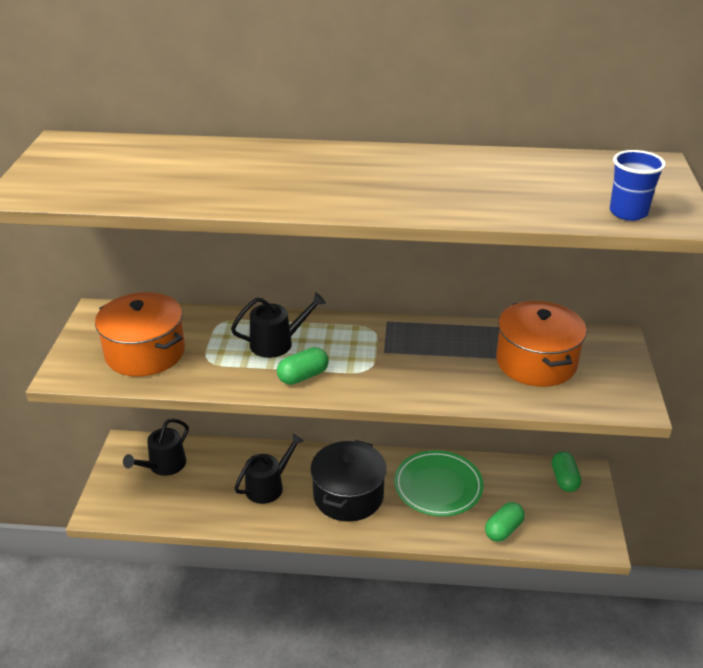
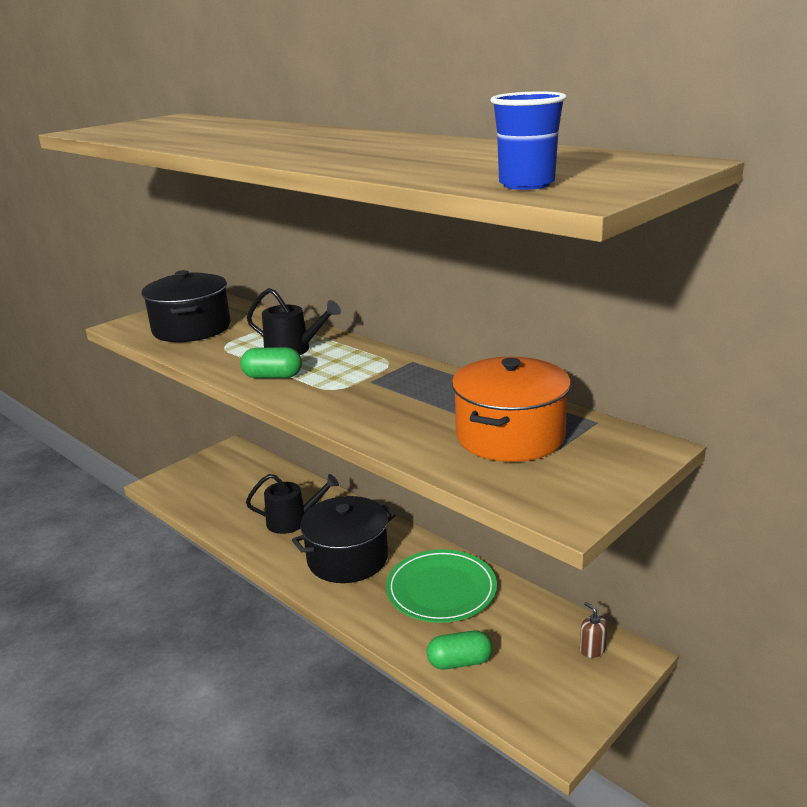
camera: 40 degrees right, 10 degrees down
orange pot [95,292,185,376] -> black pot [142,270,231,342]
black watering can [123,419,189,476] -> none
green capsule [552,451,581,492] -> brown soap dispenser [580,602,608,658]

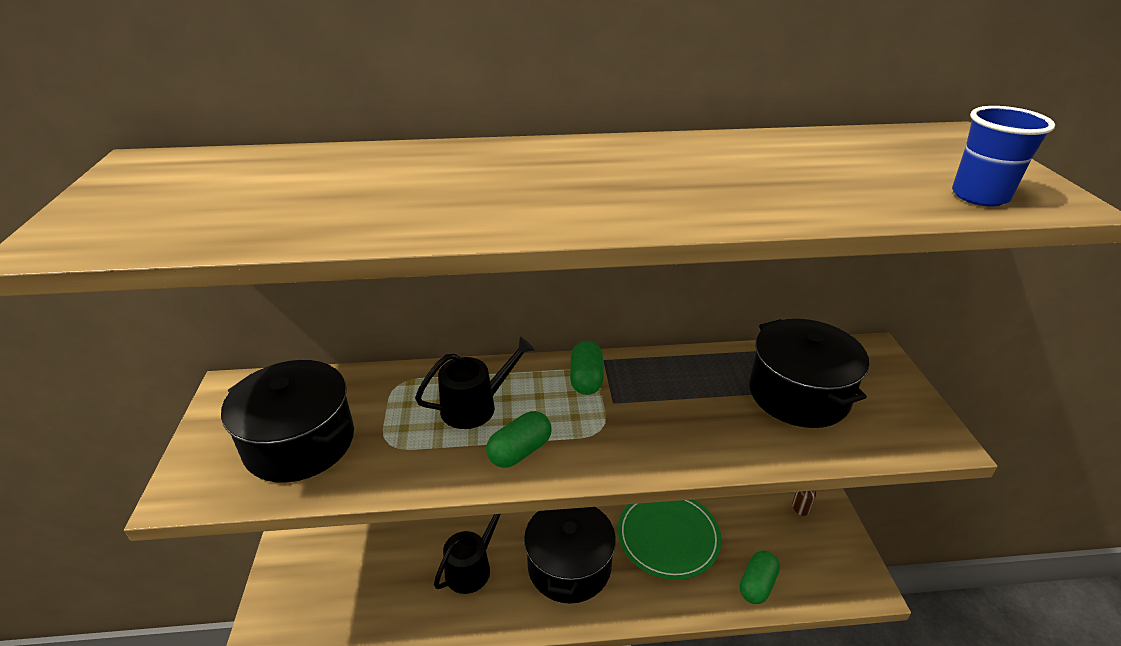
camera: 50 degrees left, 10 degrees up
orange pot [452,357,571,462] -> black pot [749,319,869,428]
none -> green capsule [570,341,604,395]

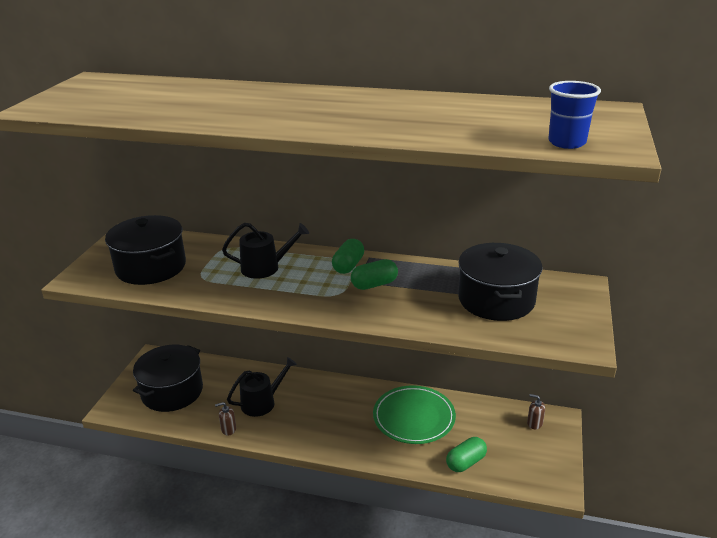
camera: 20 degrees right, 5 degrees down
green capsule [486,411,552,468] -> green capsule moved to [351,259,398,290]
black pot [524,507,616,604] -> black pot moved to [133,345,203,412]
none -> brown soap dispenser [215,402,236,436]

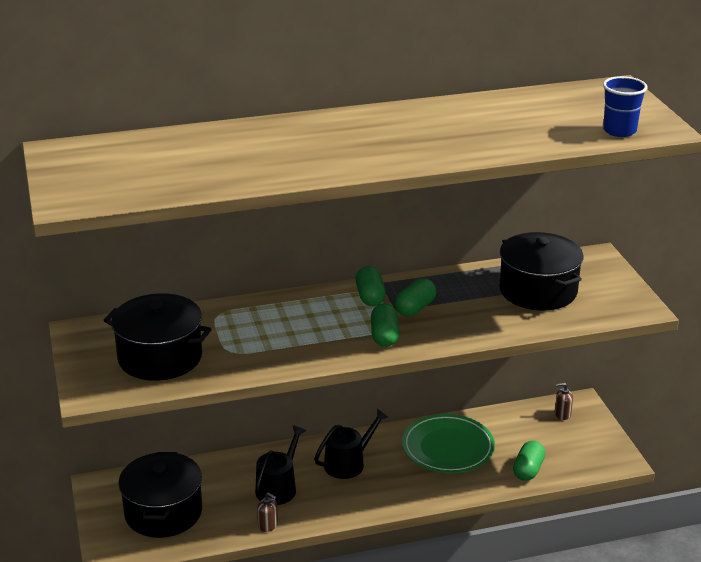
camera: 30 degrees left, 0 degrees up
brown soap dispenser [215,402,236,436] -> brown soap dispenser turned 105 degrees counterclockwise [257,492,278,532]
black watering can [222,223,309,279] -> black watering can moved to [314,409,388,479]
none -> green capsule [371,303,400,347]

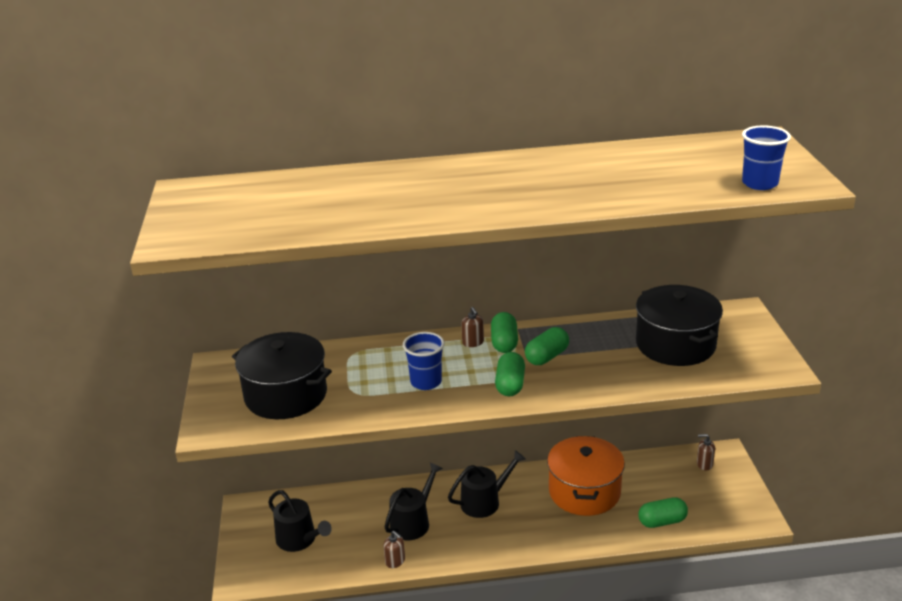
camera: 10 degrees right, 0 degrees up
black pot [118,452,202,538] -> black watering can [268,490,332,552]
green plate [402,414,495,473] -> orange pot [547,436,625,516]
green capsule [513,440,545,481] -> green capsule turned 45 degrees clockwise [638,497,688,528]
none -> blue cup [403,332,444,390]
none -> brown soap dispenser [461,307,484,347]

